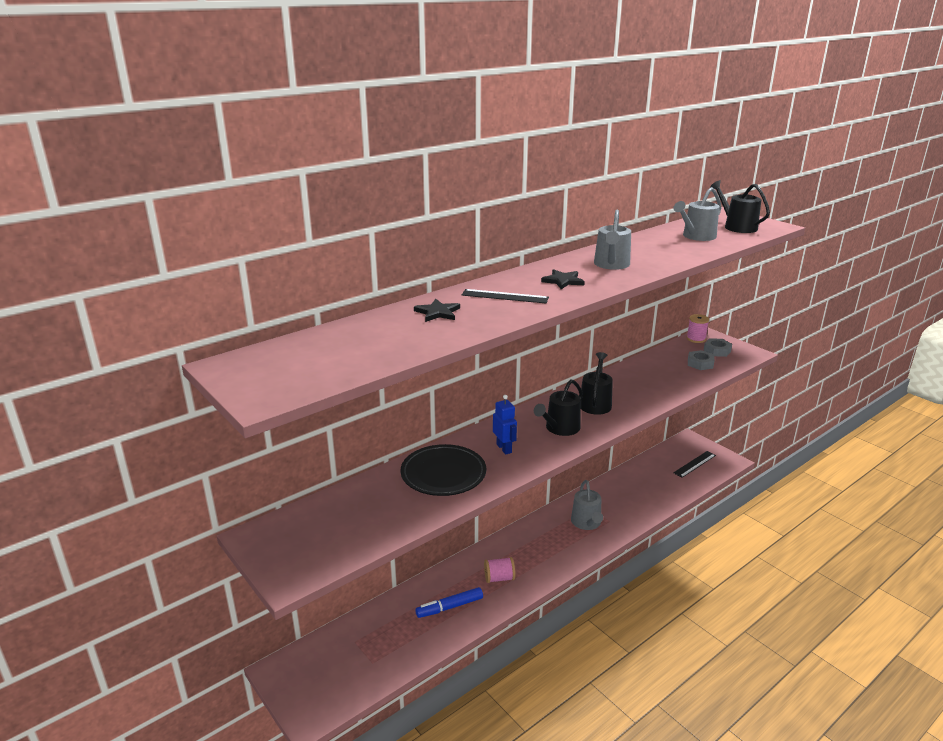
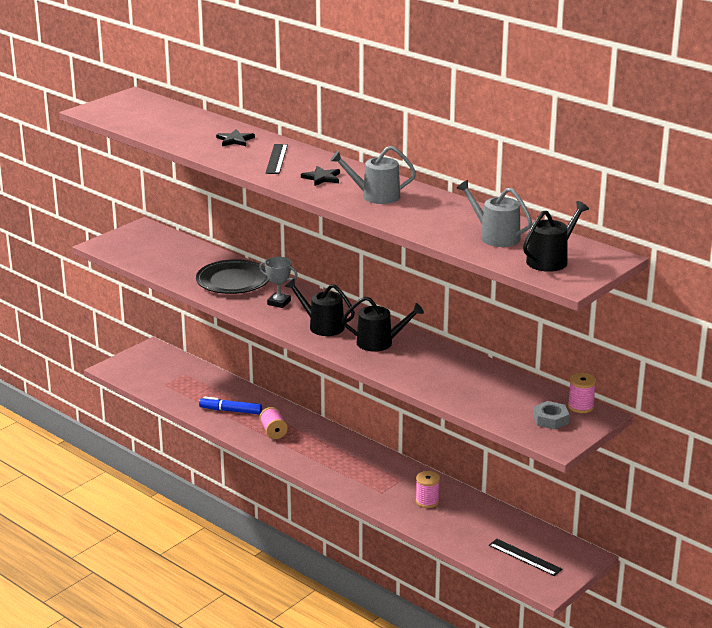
camera: 80 degrees right, 0 degrees up
blue marker [415,587,483,618] -> blue marker turned 45 degrees counterclockwise [199,397,262,414]
blue robot [493,395,517,455] -> grey trophy [259,257,298,308]
grey watering can [571,480,603,530] -> none
grey nut [688,350,714,370] -> none
none -> pink spool [416,471,440,508]

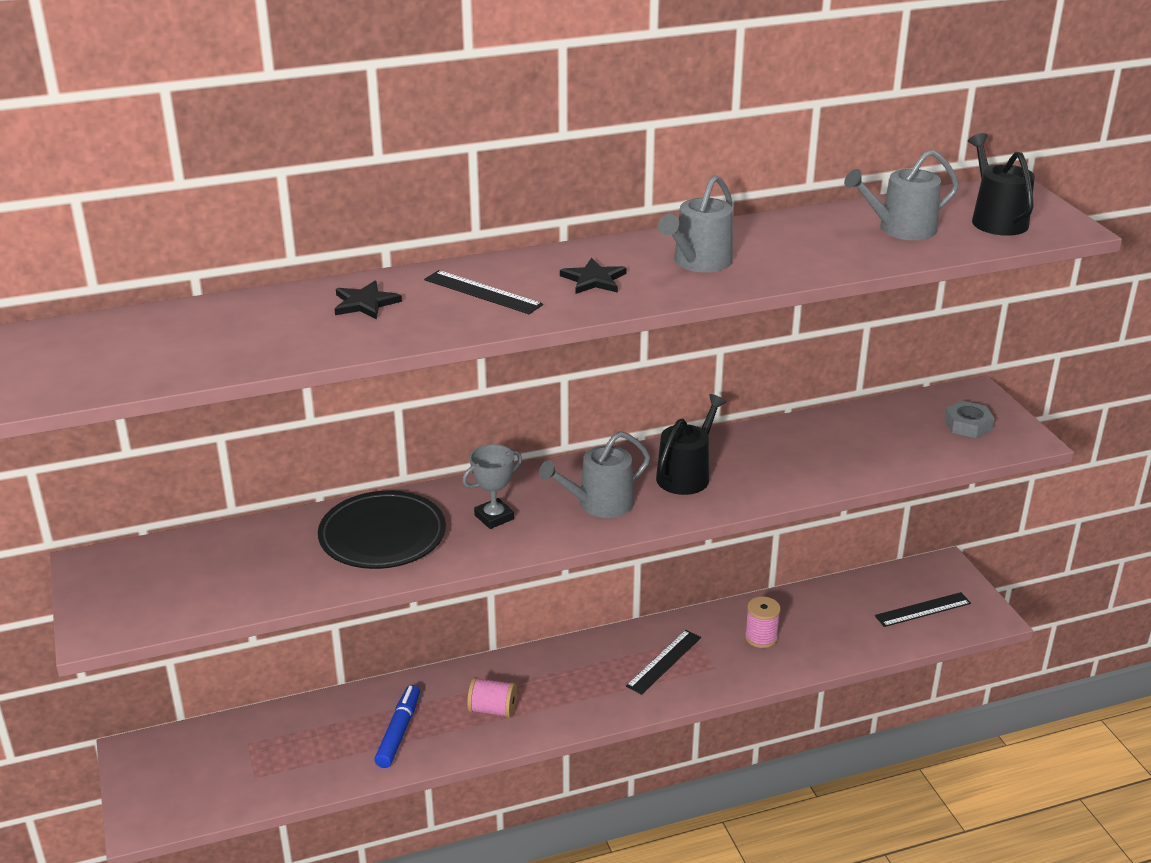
camera: 60 degrees left, 5 degrees up
blue marker [199,397,262,414] -> blue marker turned 150 degrees clockwise [374,685,420,768]
black watering can [285,279,355,336] -> grey watering can [539,431,650,518]
pink spool [568,373,596,413] -> none
none -> black ruler [626,630,701,695]

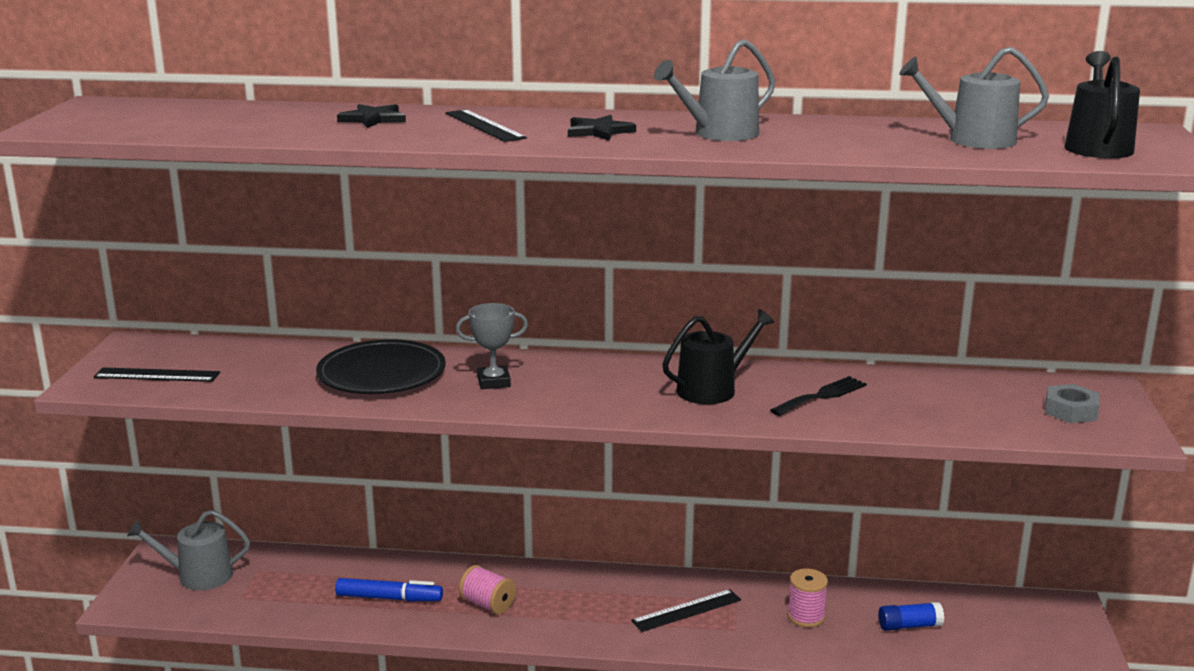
camera: 25 degrees right, 10 degrees down
blue marker [374,685,420,768] -> blue marker turned 60 degrees clockwise [335,578,443,601]
grey watering can [539,431,650,518] -> grey watering can moved to [127,510,250,590]
black ruler [875,592,971,627] -> black ruler moved to [93,367,220,382]
none -> black fork [770,376,867,416]
none -> blue glue stick [878,602,944,631]

